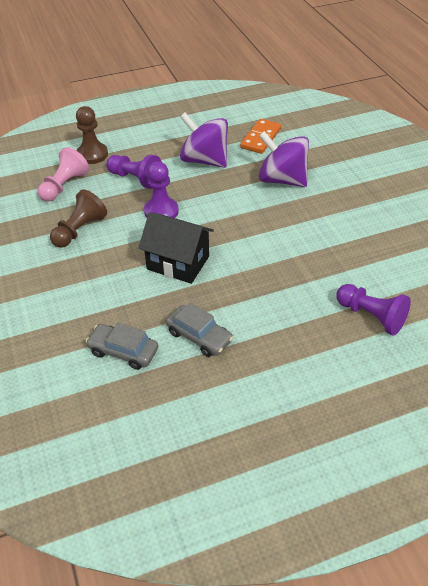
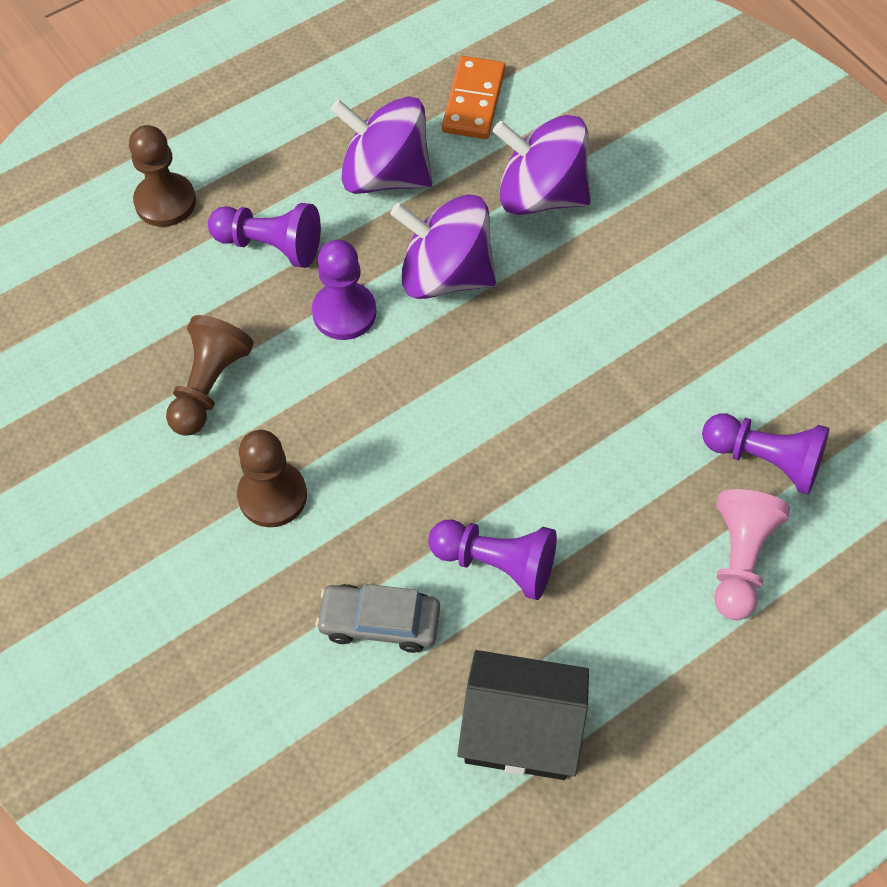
camera: 15 degrees left, 15 degrees up
pink pawn [38,147,89,202] -> pink pawn moved to [714,489,790,620]
black house [138,212,214,284] -> black house moved to [457,650,589,780]
grey car [166,302,233,357] -> purple pawn [428,520,557,600]
none -> brown pawn [237,430,307,527]
none -> purple spinning top [390,194,496,299]

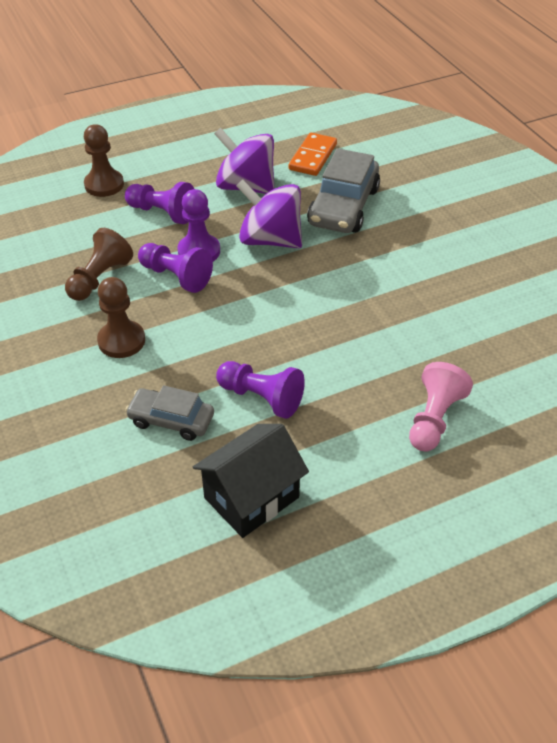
camera: 10 degrees right, 15 degrees down
black house [457,650,589,780] -> black house turned 60 degrees counterclockwise [193,424,309,538]
purple spinning top [493,115,591,215] -> grey car [307,148,380,233]
purple pawn [702,413,829,495] -> purple pawn moved to [138,243,213,293]

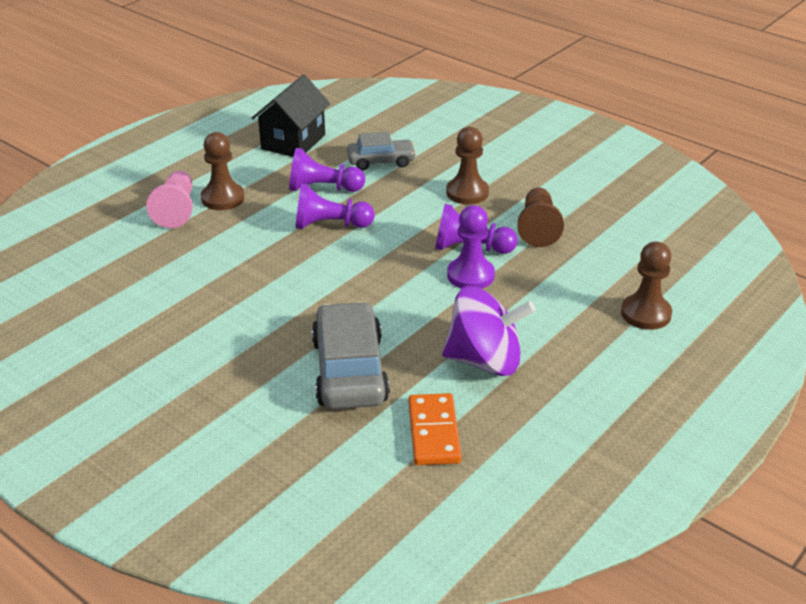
camera: 155 degrees right, 10 degrees down
purple pawn [125,182,194,224] -> purple pawn moved to [295,184,375,229]
purple spinning top [236,180,302,248] -> none
none -> brown pawn [201,132,245,210]

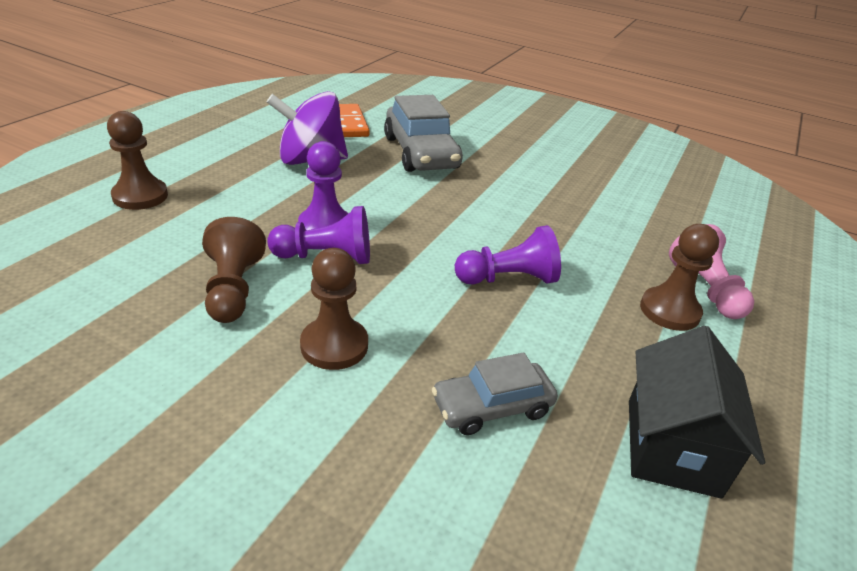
camera: 165 degrees right, 0 degrees up
purple pawn [289,148,365,192] -> none

